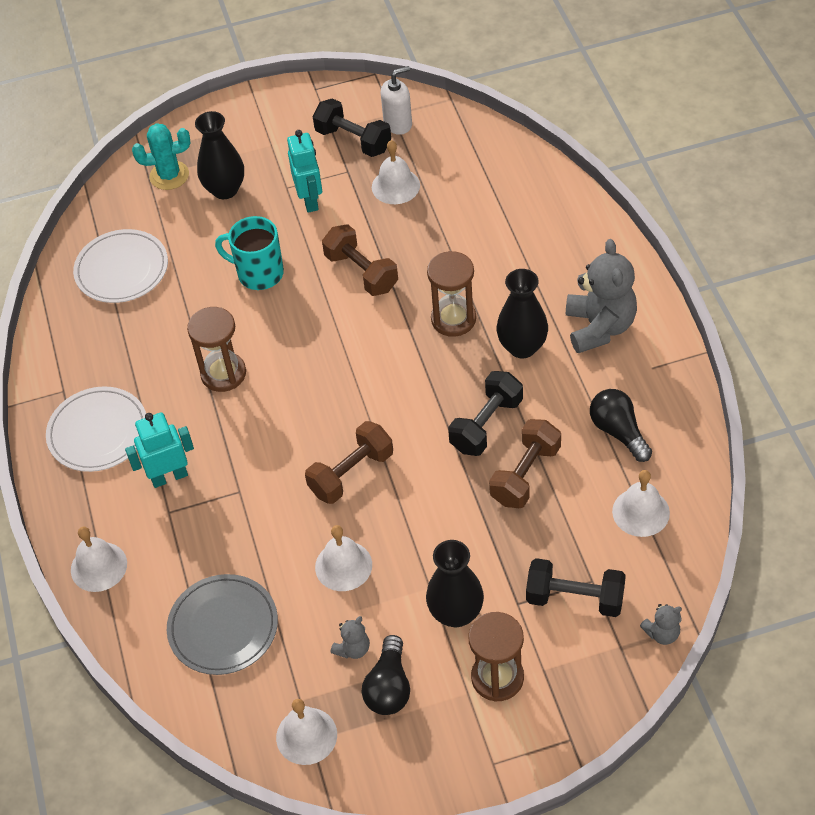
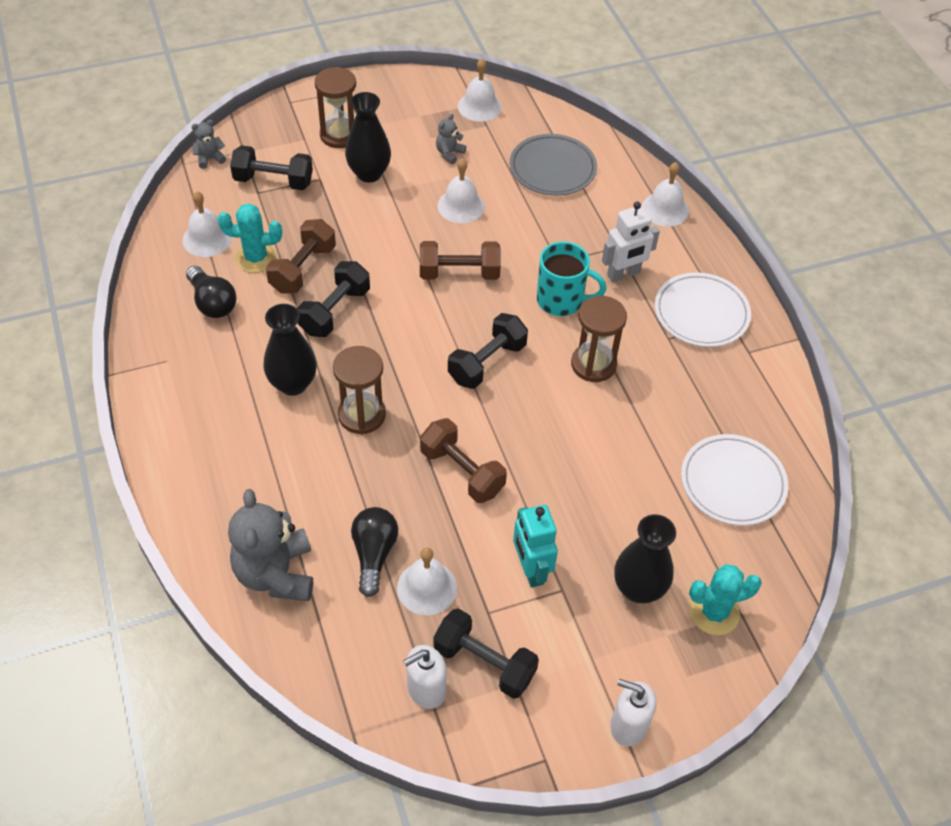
camera: 170 degrees right, 0 degrees up
turquoise robot [125,412,194,488] -> white robot [602,202,660,282]
turquoise mug [215,216,284,290] -> turquoise mug moved to [537,241,606,316]
brown dumbbell [305,421,393,504] -> brown dumbbell turned 45 degrees clockwise [420,241,501,280]
black light bulb [362,635,410,715] -> black light bulb moved to [351,507,398,597]
grey teddy bear [566,239,637,353] -> grey teddy bear moved to [228,489,313,601]
none -> turquoise cactus [218,203,282,273]
none -> black dumbbell [448,313,528,389]
none -> white soap dispenser [610,679,656,746]

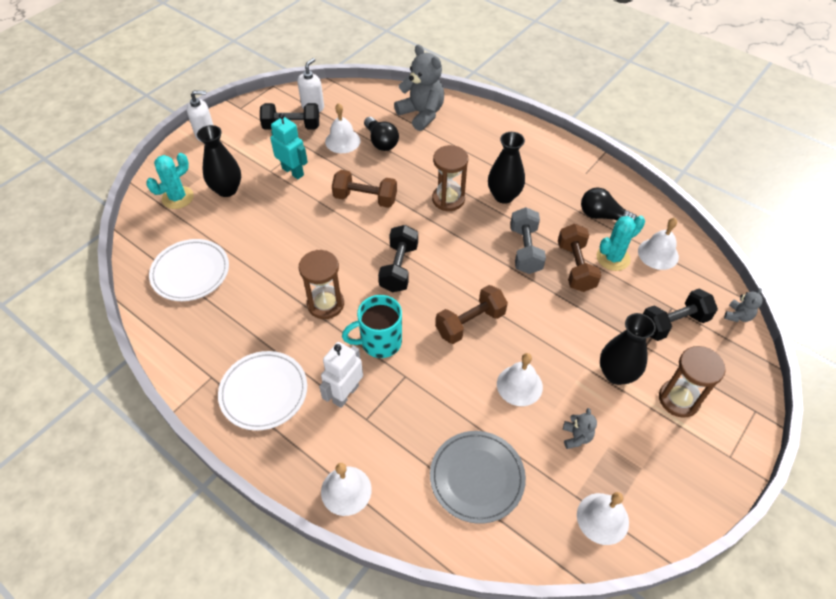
camera: 150 degrees right, 0 degrees up
black dumbbell [297,261,370,337] -> grey dumbbell [510,207,546,274]

